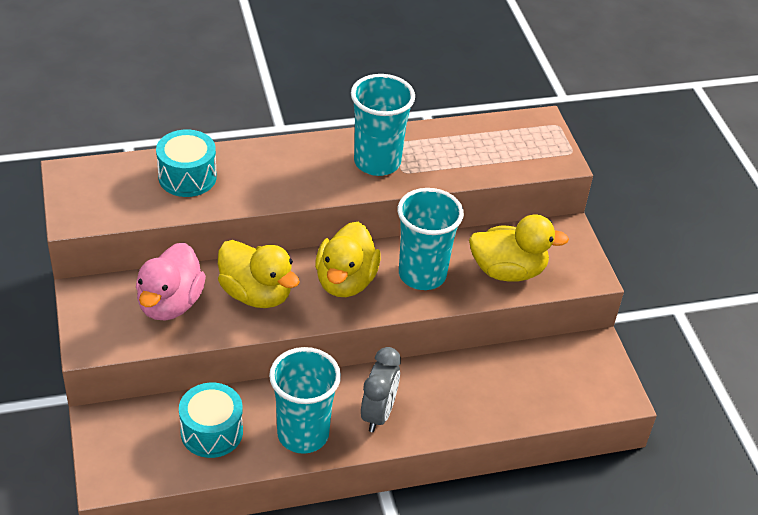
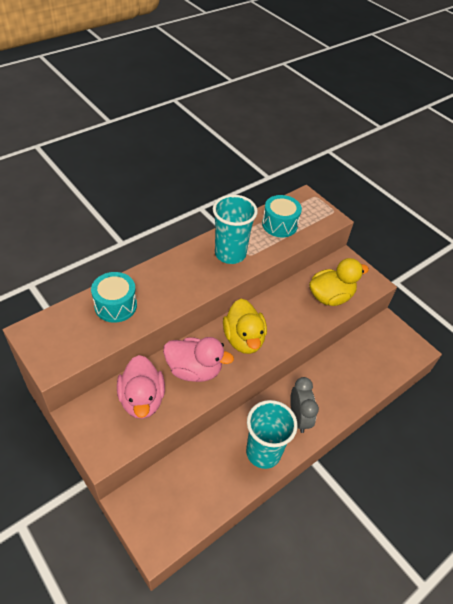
camera: 25 degrees left, 5 degrees up
turquoise drum [179,383,243,458] -> turquoise drum moved to [262,195,302,237]
yellow duck [218,240,300,308] -> pink duck [163,337,234,382]
turquoise cup [397,188,464,290] -> none

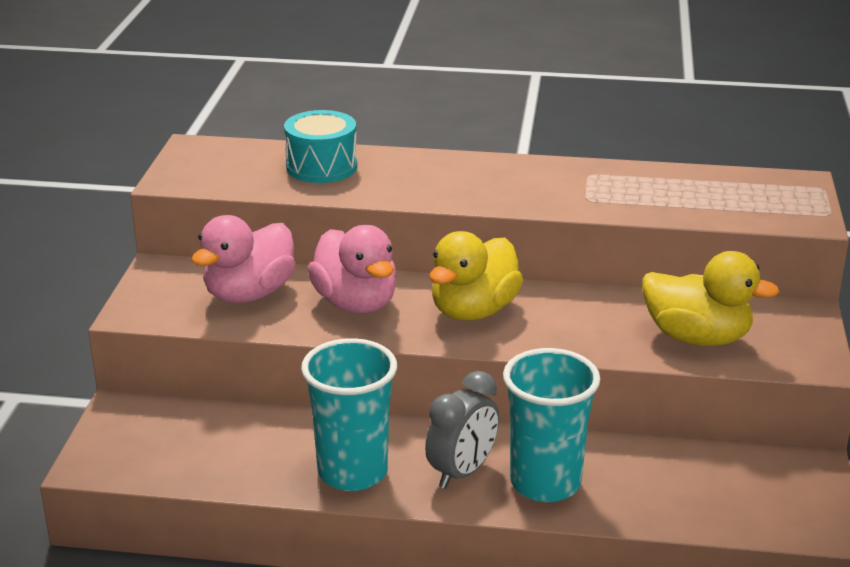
camera: 50 degrees right, 20 degrees down
turquoise cup [213,195,258,264] -> turquoise cup moved to [503,348,600,502]
turquoise drum [262,195,302,237] -> none

